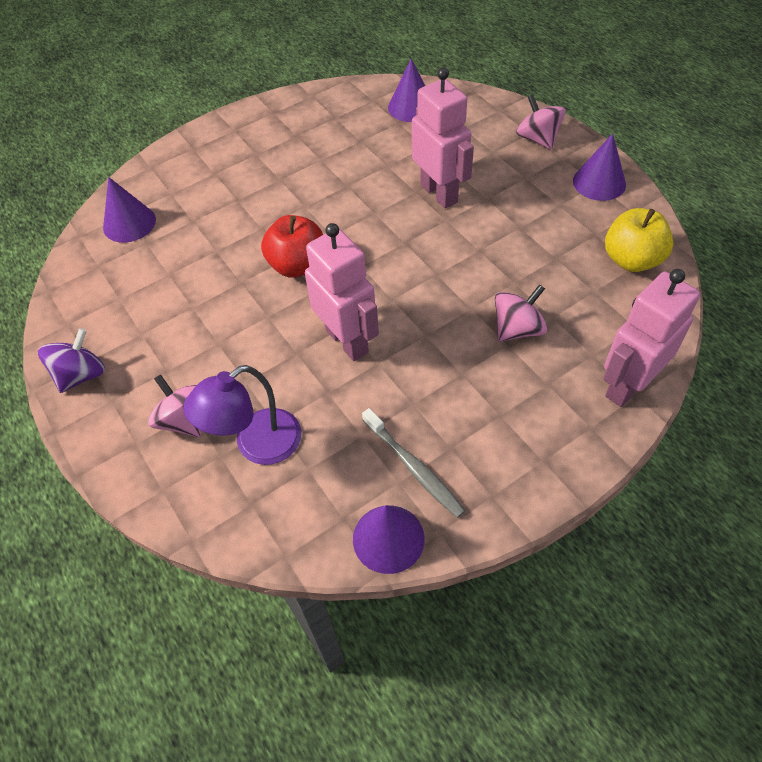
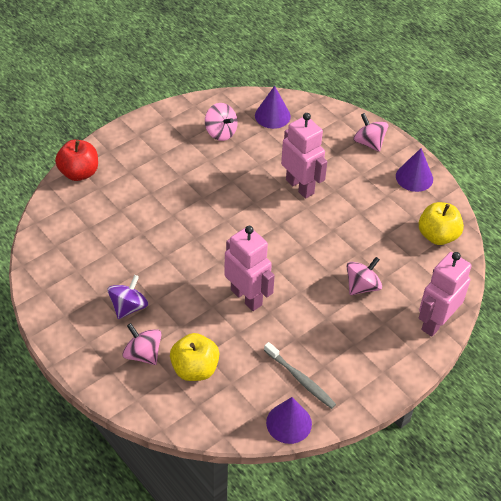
camera: 10 degrees left, 5 degrees down
purple spinning top [38,328,105,393] -> purple spinning top moved to [107,275,148,319]
purple cone [103,177,156,243] -> none
purple lamp [184,365,301,465] -> yellow apple [170,333,220,381]
red apple [261,215,323,278] -> red apple moved to [55,140,98,181]
none -> pink spinning top [205,103,238,141]

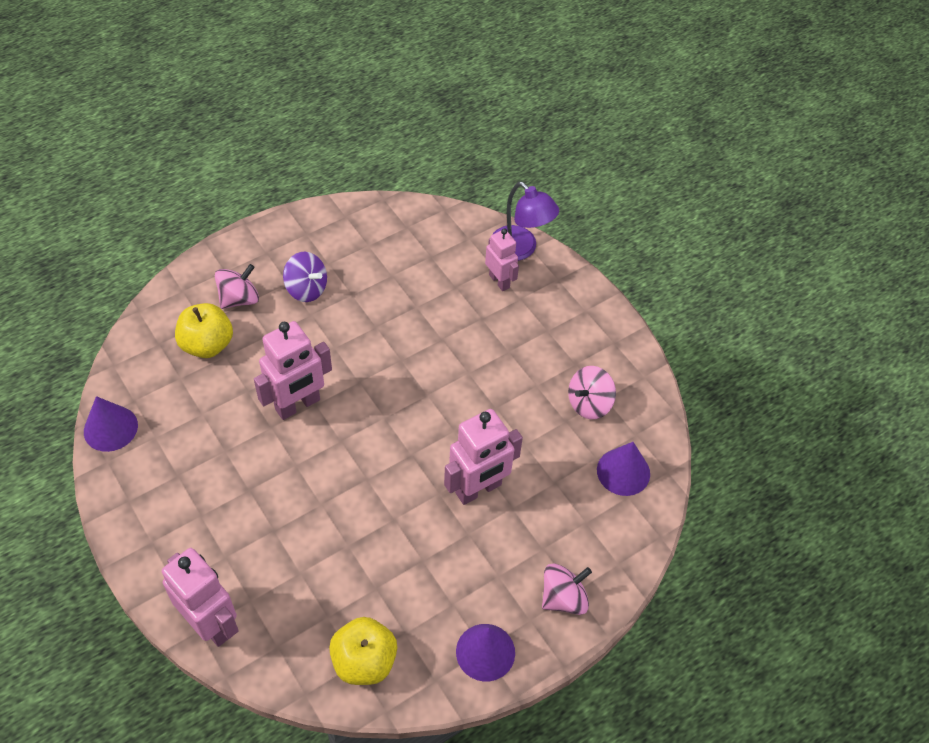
camera: 95 degrees right, 5 degrees up
red apple [55,140,98,181] -> purple lamp [492,182,559,261]
grey toothbrush [264,342,336,409] -> none
pink spinning top [346,257,382,295] -> none
none -> pink robot [485,228,519,291]

